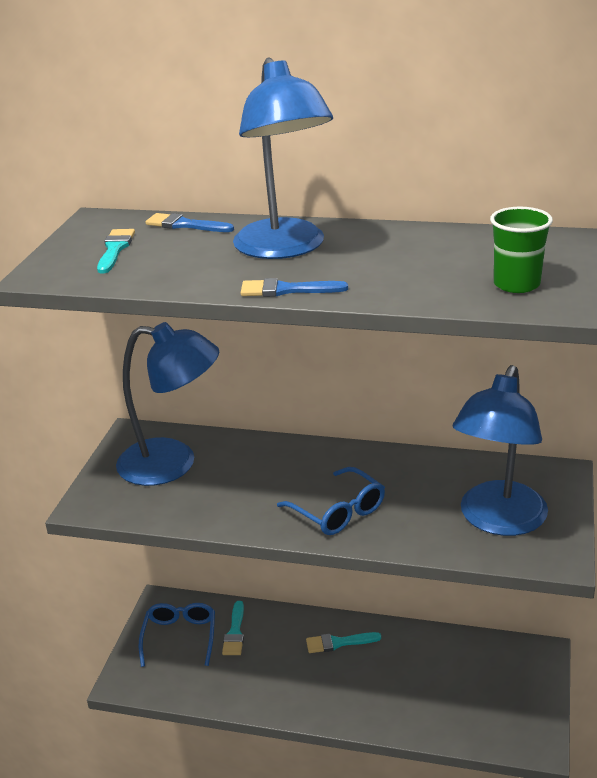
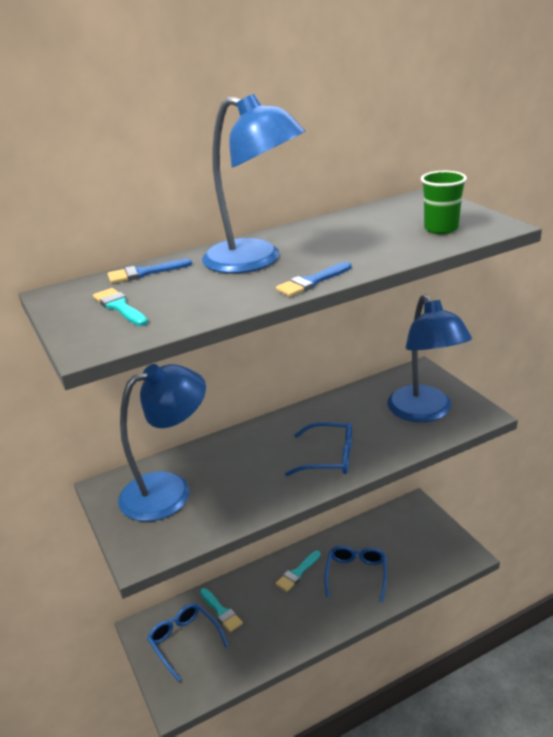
camera: 40 degrees left, 0 degrees up
none -> blue glasses [324,546,387,602]

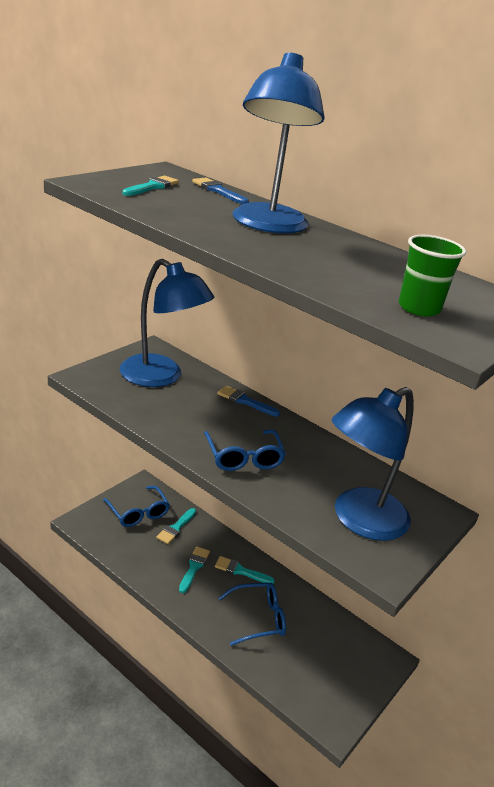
camera: 60 degrees right, 0 degrees up
blue glasses [147,603,228,682] -> blue glasses turned 120 degrees clockwise [103,486,170,527]
blue brush [276,262,352,297] -> blue brush moved to [217,386,280,417]
none -> turquoise brush [179,547,210,593]

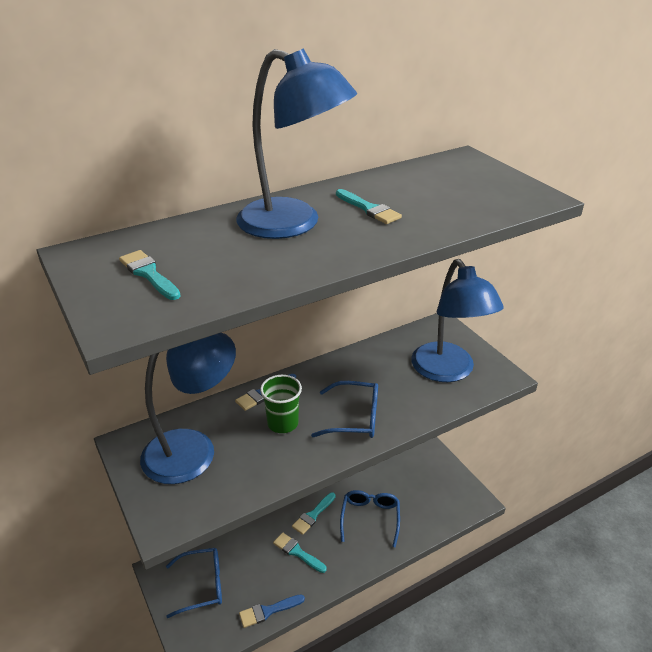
camera: 65 degrees left, 5 degrees up
turquoise brush [156,508,196,544] -> turquoise brush moved to [336,189,402,224]
blue brush [192,178,249,204] -> blue brush moved to [239,594,305,628]
green cup [399,235,466,316] -> green cup moved to [260,375,302,433]

